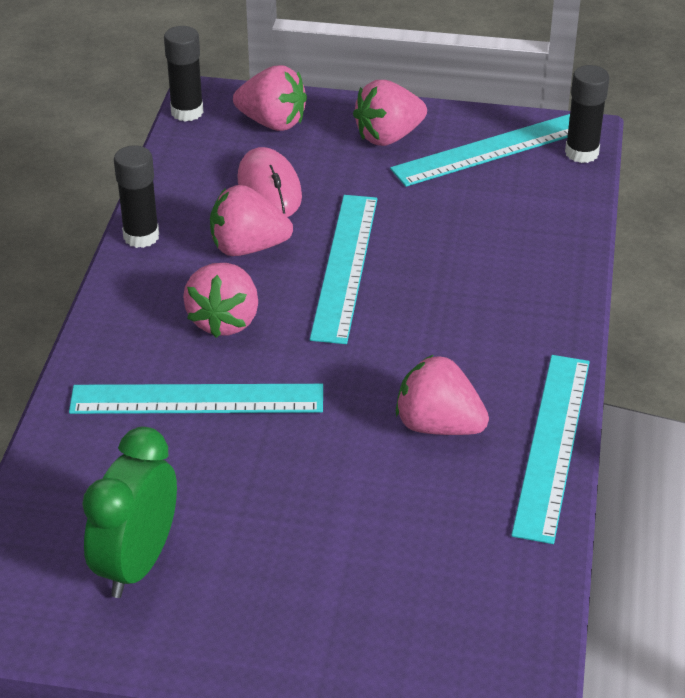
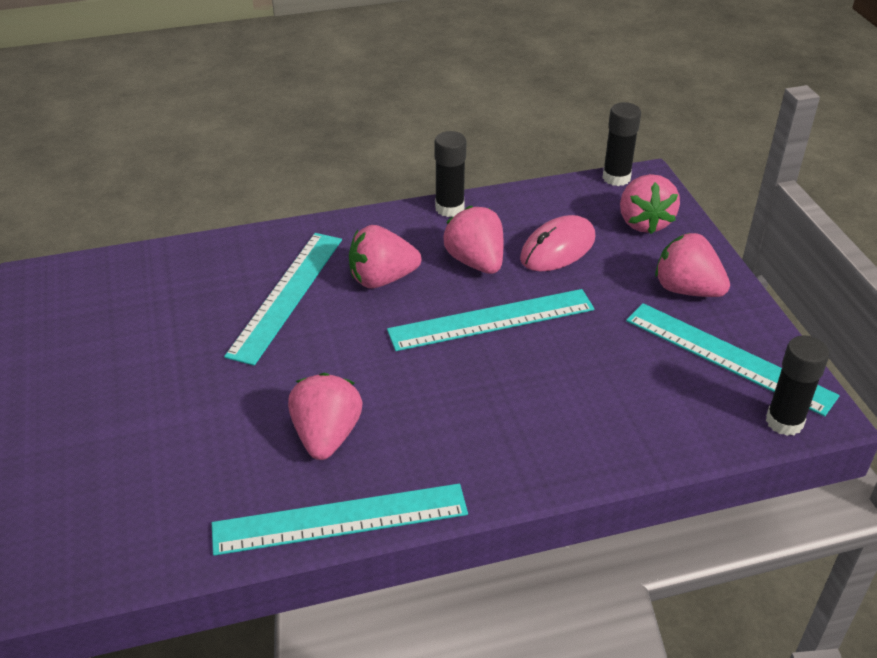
camera: 65 degrees right, 0 degrees up
turquoise ruler [69,384,323,414] -> turquoise ruler turned 45 degrees clockwise [224,233,342,366]
green clock [82,427,177,598] -> none

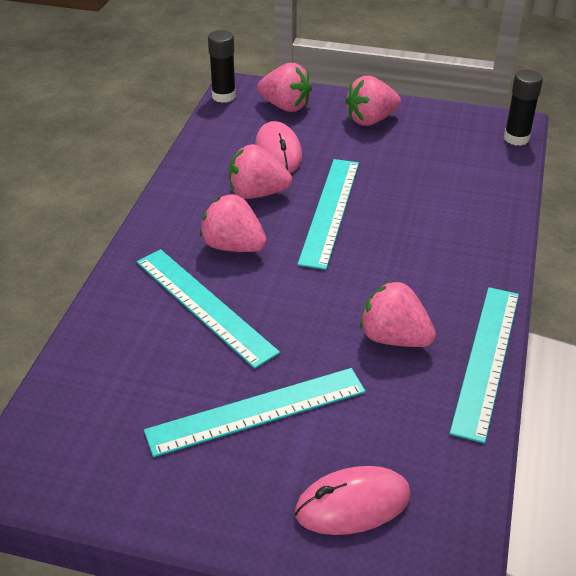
camera: 60 degrees left, 0 degrees up
pink strawberry [349,225,421,288] -> pink strawberry turned 105 degrees clockwise [200,194,267,252]
black glue stick [434,131,466,217] -> none
turquoise ruler [626,303,840,417] -> turquoise ruler moved to [144,368,366,457]
none -> pink mouse [295,466,411,535]

